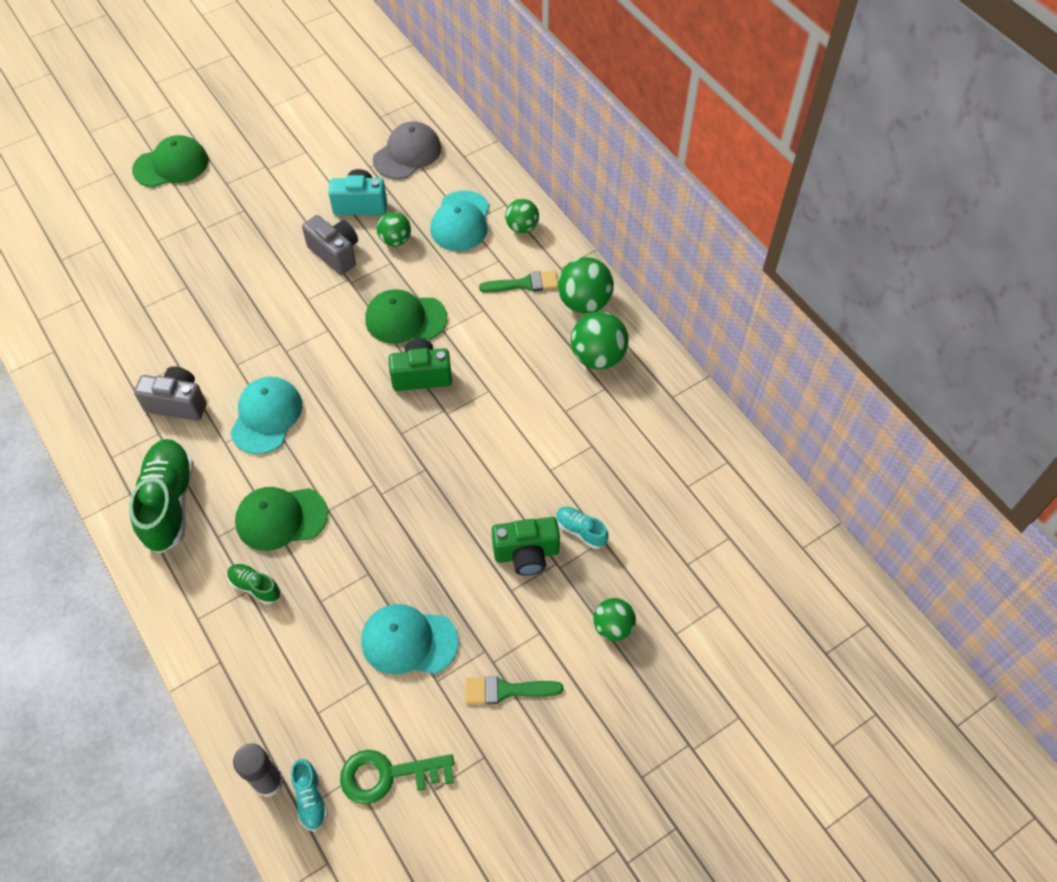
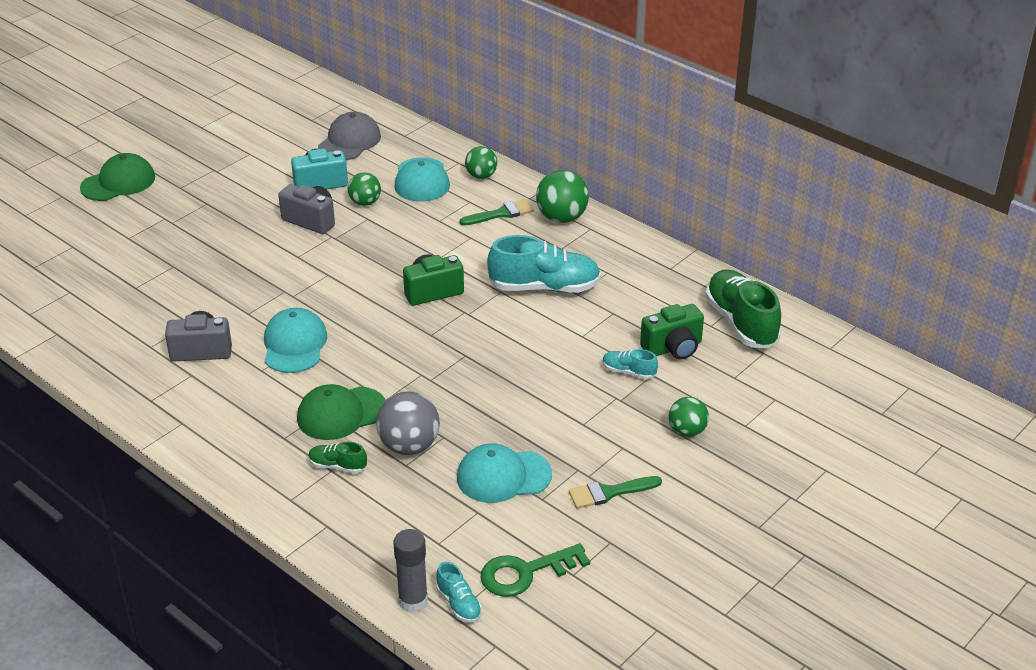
camera: 15 degrees left, 20 degrees down
green shoe [129,439,194,554] -> green shoe moved to [705,269,781,348]
green cap [365,289,448,344] -> none
green camera [492,517,560,576] -> green camera moved to [640,304,704,360]
green ball [571,311,629,370] -> none
none -> grey ball [376,391,440,455]
none -> turquoise shoe [487,235,601,293]

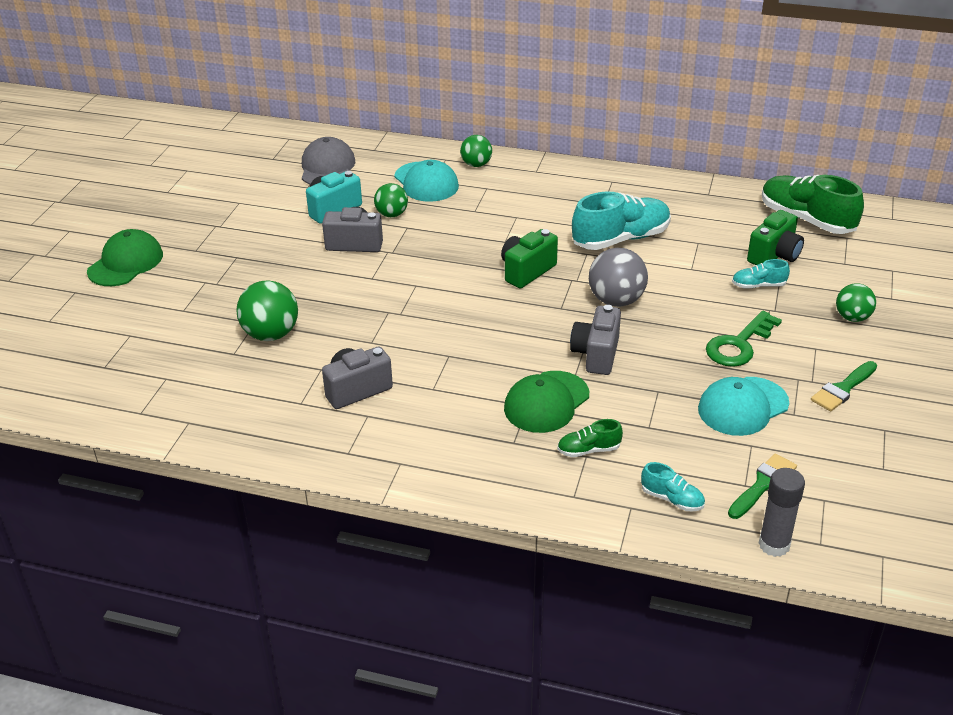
camera: 25 degrees left, 0 degrees up
turquoise cap [264,308,327,373] -> none
grey ball [376,391,440,455] -> grey ball moved to [589,248,648,307]
turquoise shoe [436,562,482,623] -> turquoise shoe moved to [641,462,705,512]
green brush [459,199,534,226] -> green brush moved to [728,453,797,519]
green key [480,543,590,597] -> green key moved to [706,311,782,367]
green ball [536,170,589,223] -> green ball moved to [236,280,298,341]
none -> grey camera [570,305,621,375]

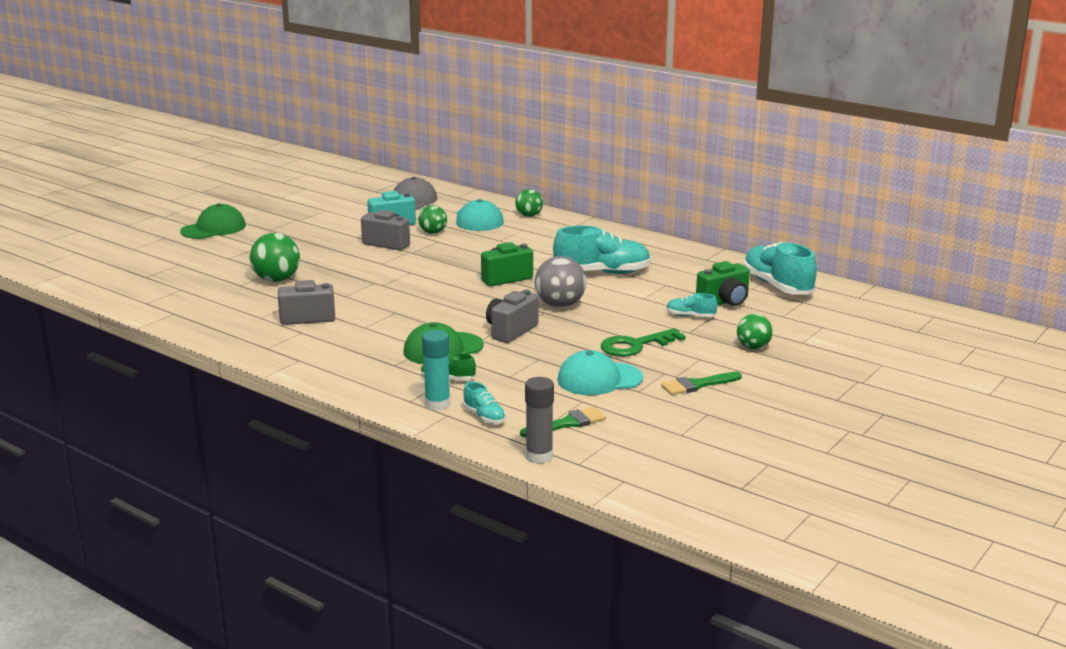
camera: 20 degrees right, 15 degrees down
green shoe [762,175,864,234] -> turquoise shoe [743,242,817,295]
none -> turquoise glue stick [422,330,450,411]

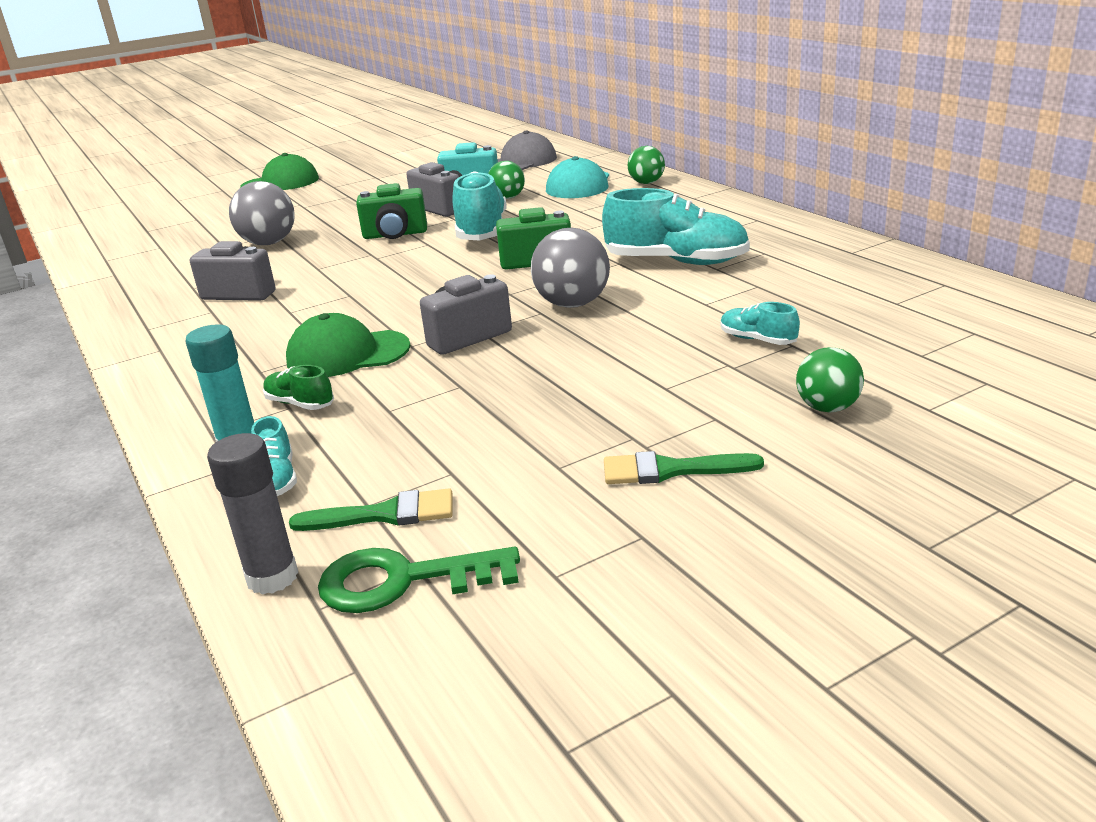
camera: 25 degrees right, 5 degrees up
green ball [250,233,300,282] -> grey ball [229,181,295,245]
turquoise cap [557,350,643,395] -> none
green key [601,328,686,357] -> green key moved to [318,547,520,613]
green camera [696,261,750,306] -> green camera moved to [356,183,427,239]
turquoise shoe [743,242,817,295] -> turquoise shoe moved to [452,171,506,240]

